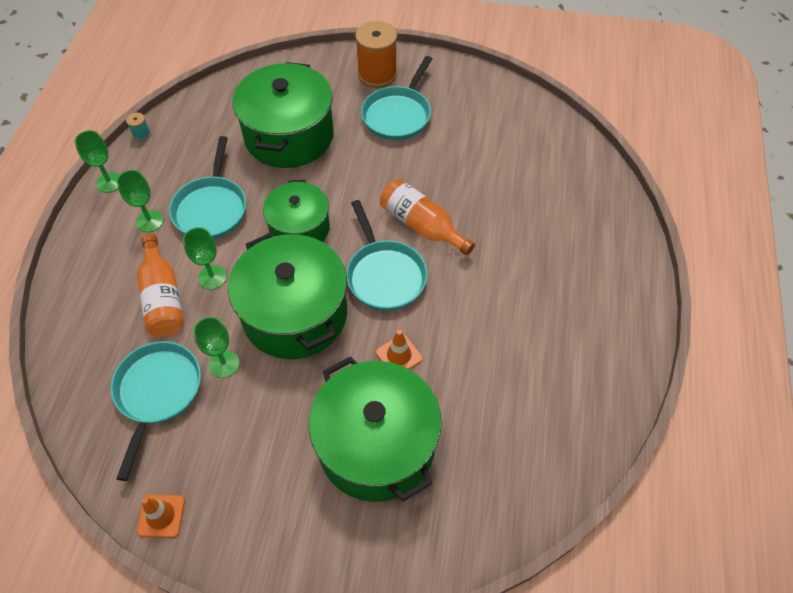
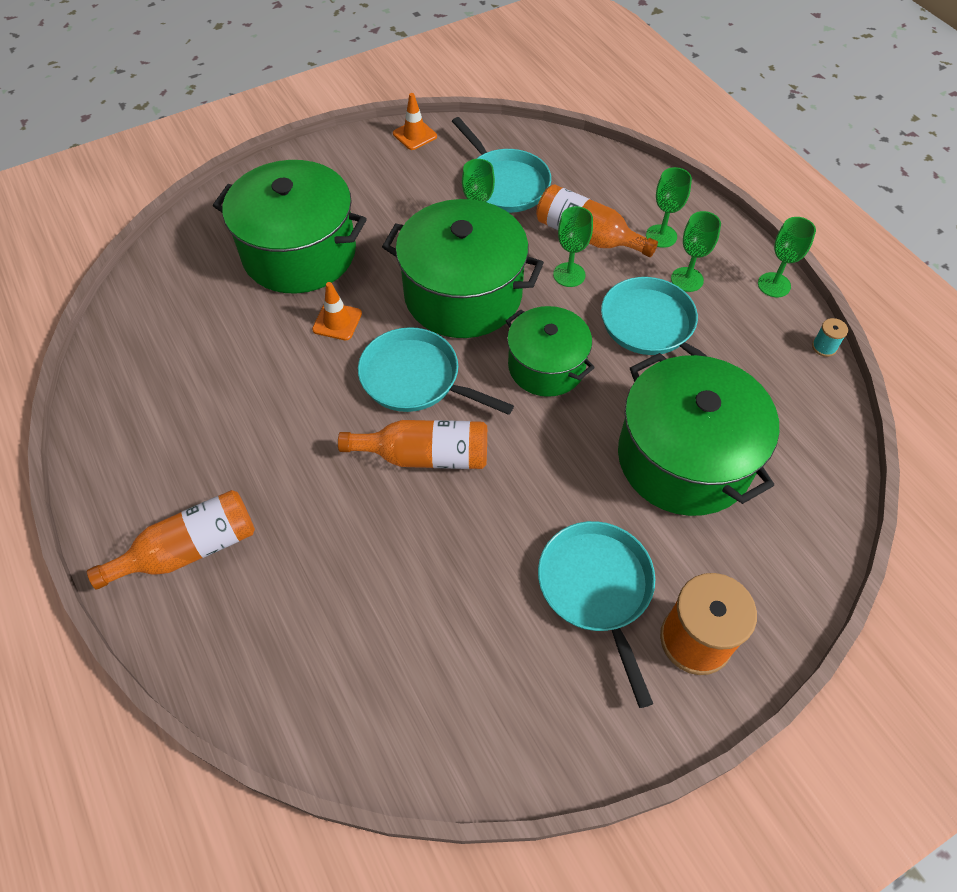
camera: 140 degrees right, 0 degrees up
none -> orange bottle [87,490,255,590]
none -> green goblet [646,167,692,248]

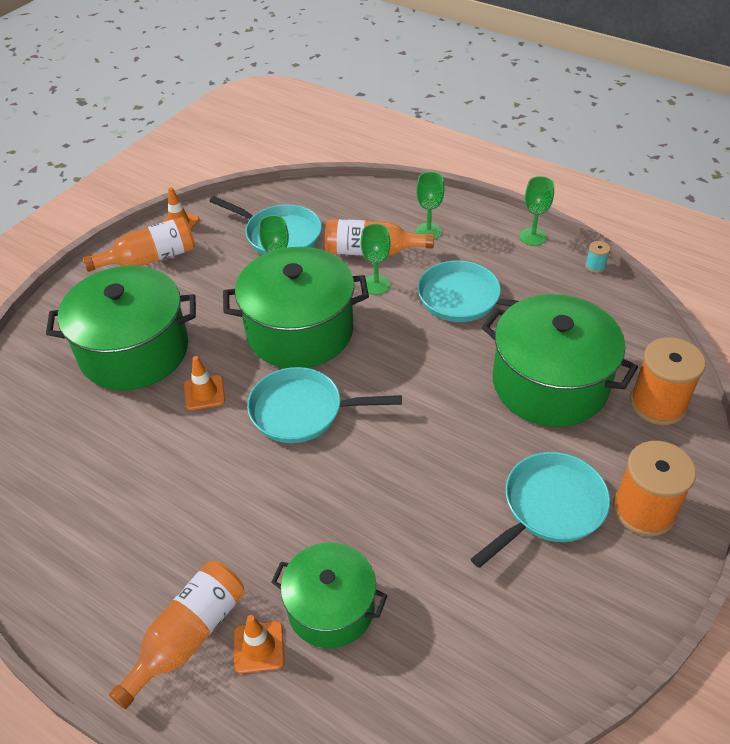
camera: 25 degrees left, 10 degrees down
orange bottle [338,420,487,469] -> orange bottle moved to [83,217,195,272]
green pot [506,306,595,397] -> green pot moved to [271,542,387,648]
turquoise pan [538,521,655,708] -> turquoise pan turned 90 degrees clockwise [471,452,610,568]
green goblet [671,211,721,292] -> none
none -> orange traffic cone [234,615,284,674]
none -> orange spool [630,337,706,425]

